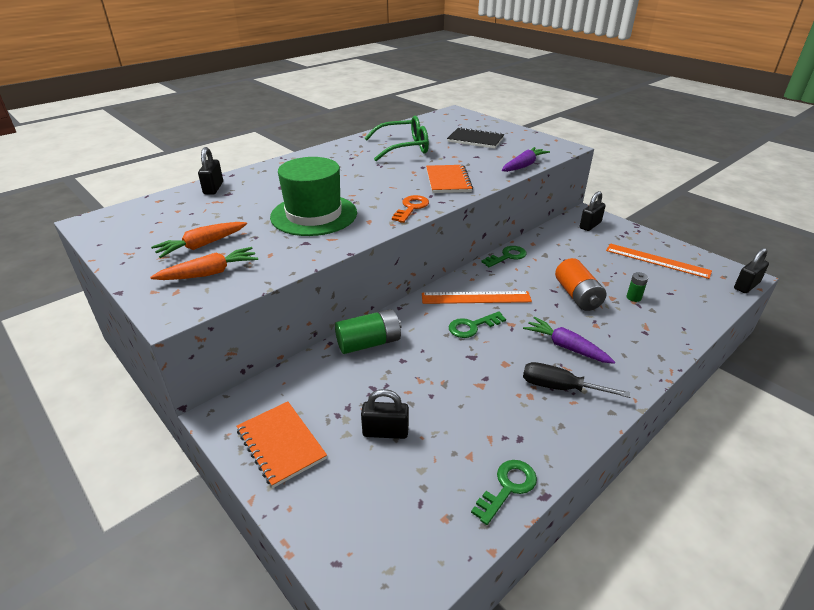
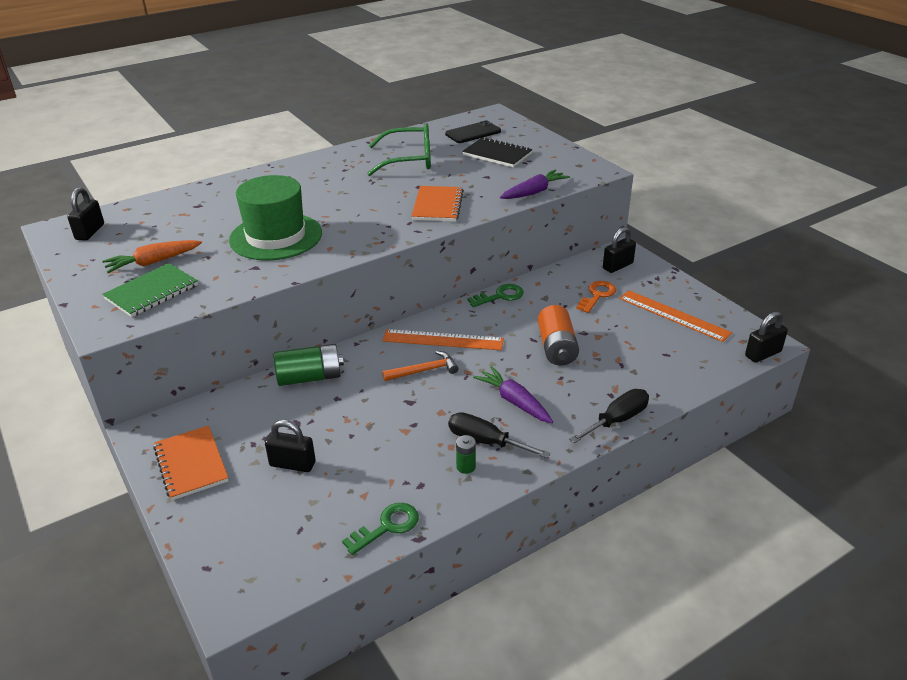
camera: 10 degrees right, 0 degrees up
orange carrot [150,247,258,280] -> green notebook [102,263,198,317]
black padlock [198,147,223,195] -> black padlock moved to [67,187,104,241]
orange key [392,195,429,223] -> orange key moved to [576,281,616,313]
green key [449,311,506,338] -> orange hammer [382,351,458,381]
green battery [627,272,648,302] -> green battery moved to [456,435,476,474]
none -> black phone [445,120,501,143]
none -> black screwdriver [569,389,649,443]

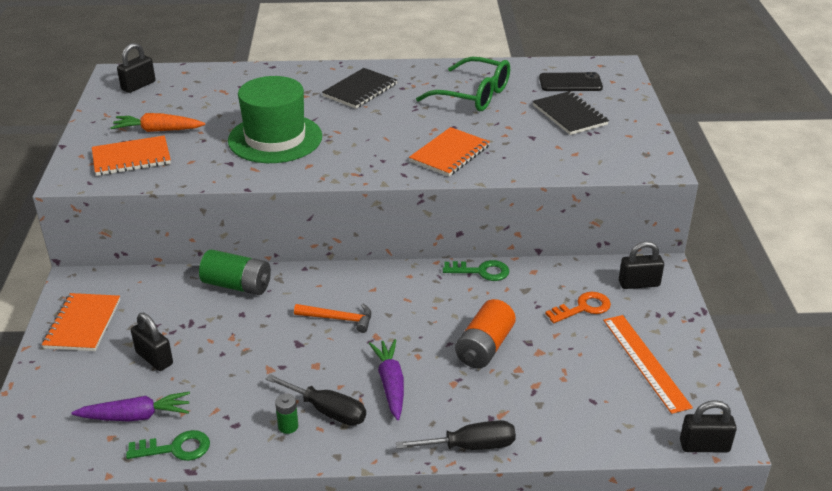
camera: 30 degrees right, 0 degrees up
green notebook [102,263,198,317] -> orange notebook [92,135,171,176]
orange ruler [382,329,504,350] -> none
black screwdriver [448,412,551,458] -> black screwdriver turned 150 degrees clockwise [265,374,366,426]
purple carrot [500,169,570,199] -> purple carrot moved to [71,392,190,422]
none -> black notebook [322,68,397,109]

